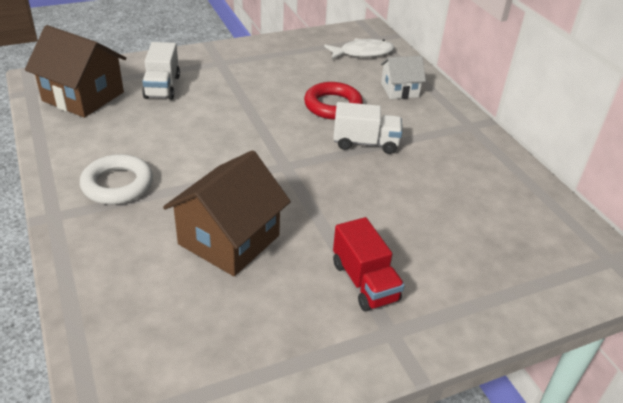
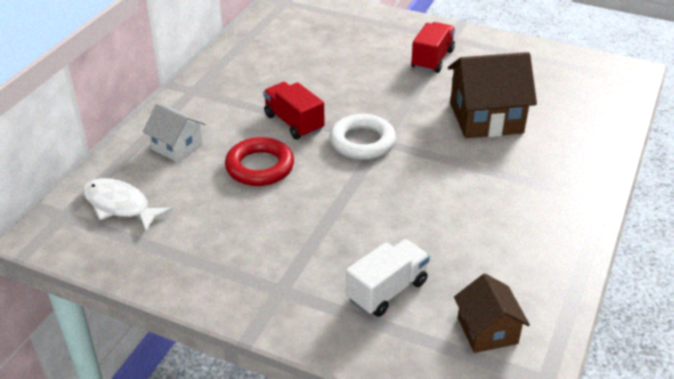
camera: 130 degrees left, 0 degrees up
brown house [25,25,126,118] -> brown house [454,274,530,353], size x0.58
white ring [80,154,153,205] -> white ring moved to [330,114,396,160]
white truck [333,102,402,154] -> red truck [263,82,324,140]

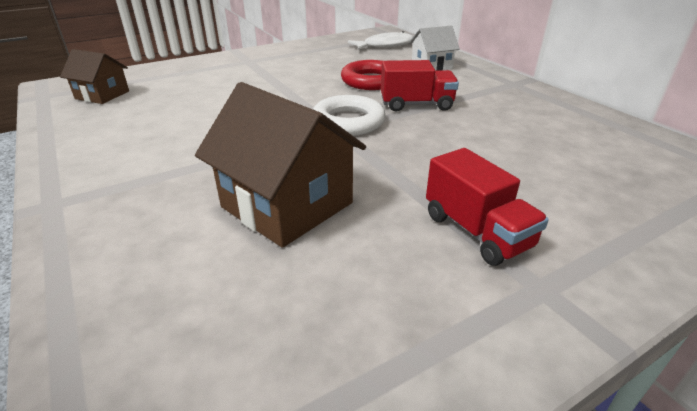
camera: 125 degrees right, 5 degrees down
white truck [346,239,430,317] -> none
brown house [448,52,537,138] -> brown house turned 75 degrees counterclockwise [195,82,366,248]

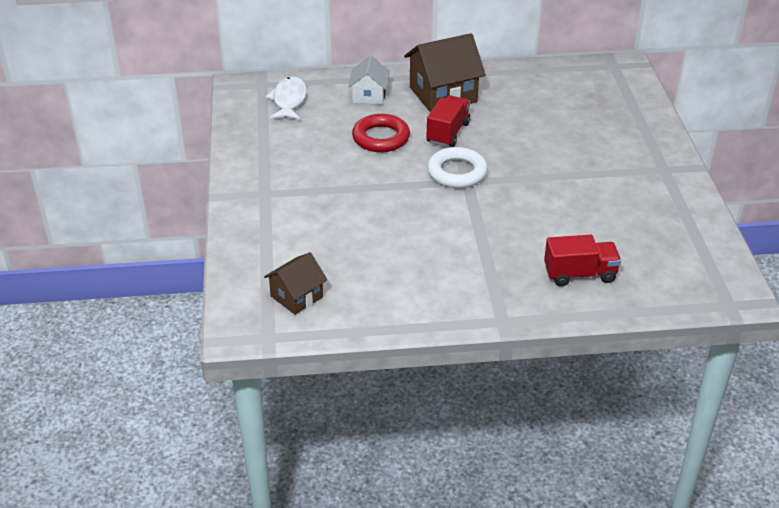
camera: 65 degrees left, 5 degrees up
brown house [195,82,366,248] -> brown house moved to [404,33,486,112]
red truck [426,148,549,266] -> red truck moved to [544,235,621,287]

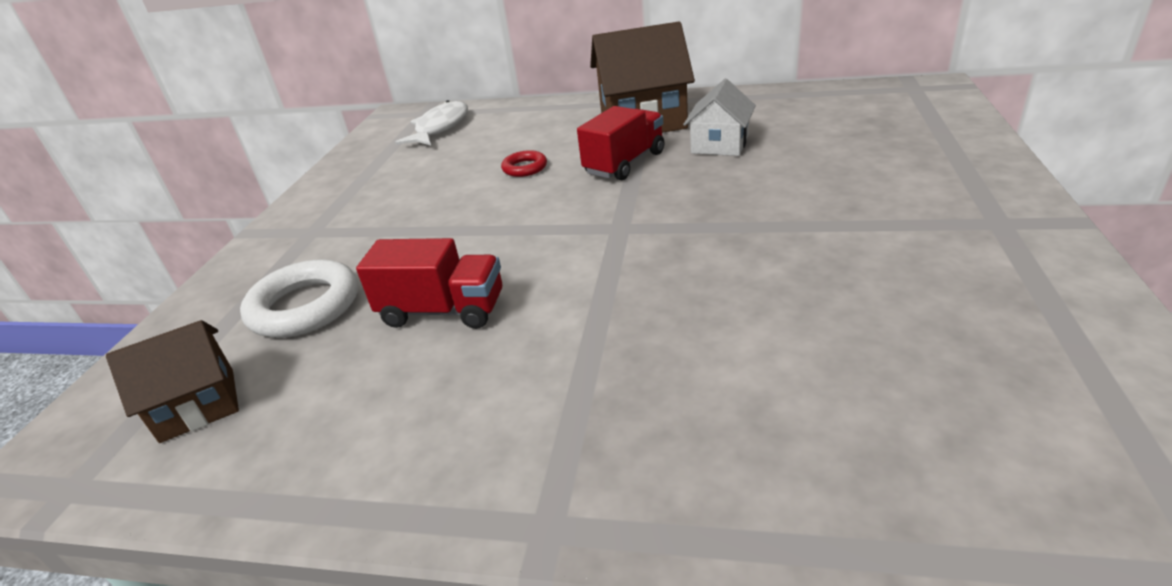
camera: 20 degrees right, 5 degrees down
white house [348,56,390,105] -> white house moved to [683,79,756,156]
red ring [352,114,410,152] -> red ring [501,150,547,177], size x0.54
white ring [427,147,488,188] -> white ring moved to [240,259,358,338]
red truck [544,235,621,287] -> red truck moved to [356,238,502,329]

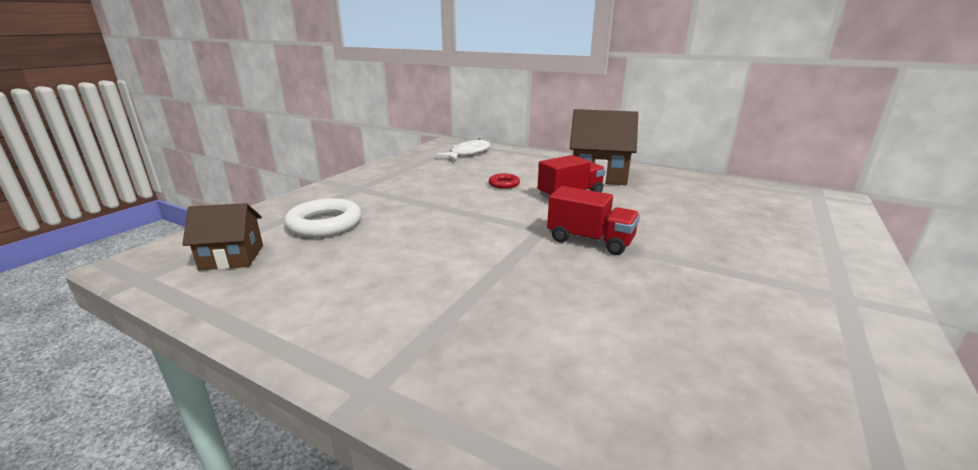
camera: 15 degrees right, 10 degrees down
red truck [356,238,502,329] -> red truck moved to [547,186,640,255]
white house [683,79,756,156] -> none

